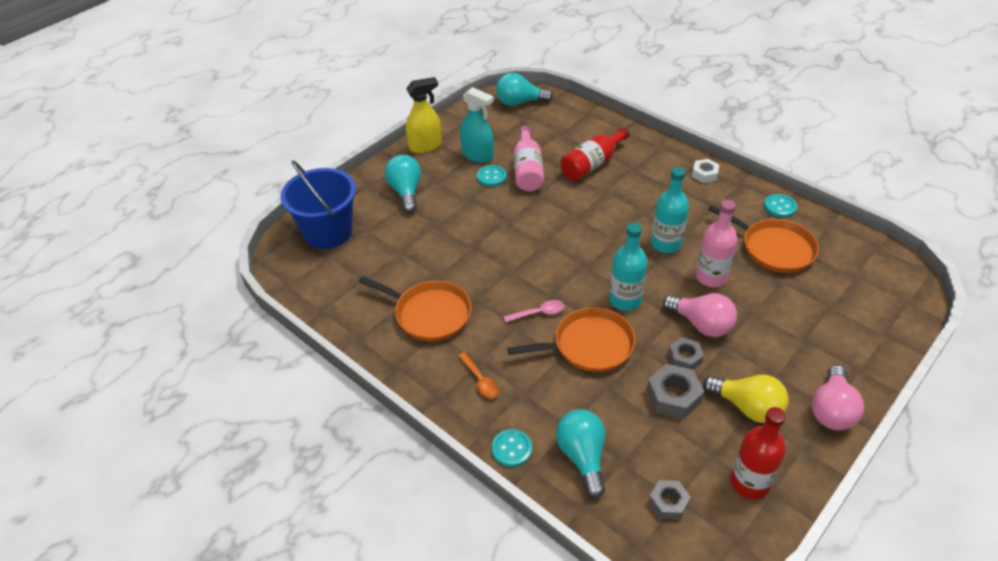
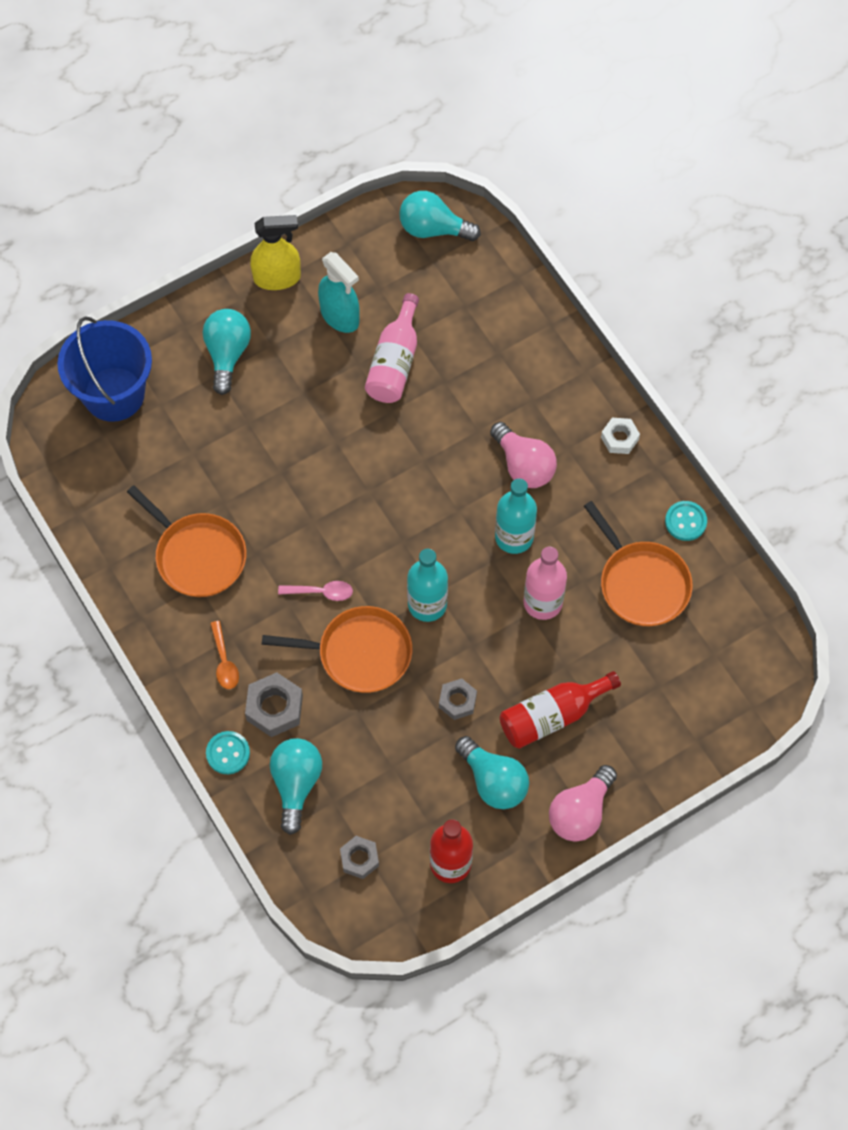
camera: 15 degrees right, 20 degrees up
turquoise button [477,165,507,187] -> none
red bottle [560,128,630,181] -> red bottle moved to [500,671,621,749]
grey nut [646,364,704,419] -> grey nut moved to [245,672,303,737]
pink light bulb [663,293,737,337] -> pink light bulb moved to [490,422,557,488]
yellow light bulb [703,375,789,423] -> turquoise light bulb [455,736,529,809]

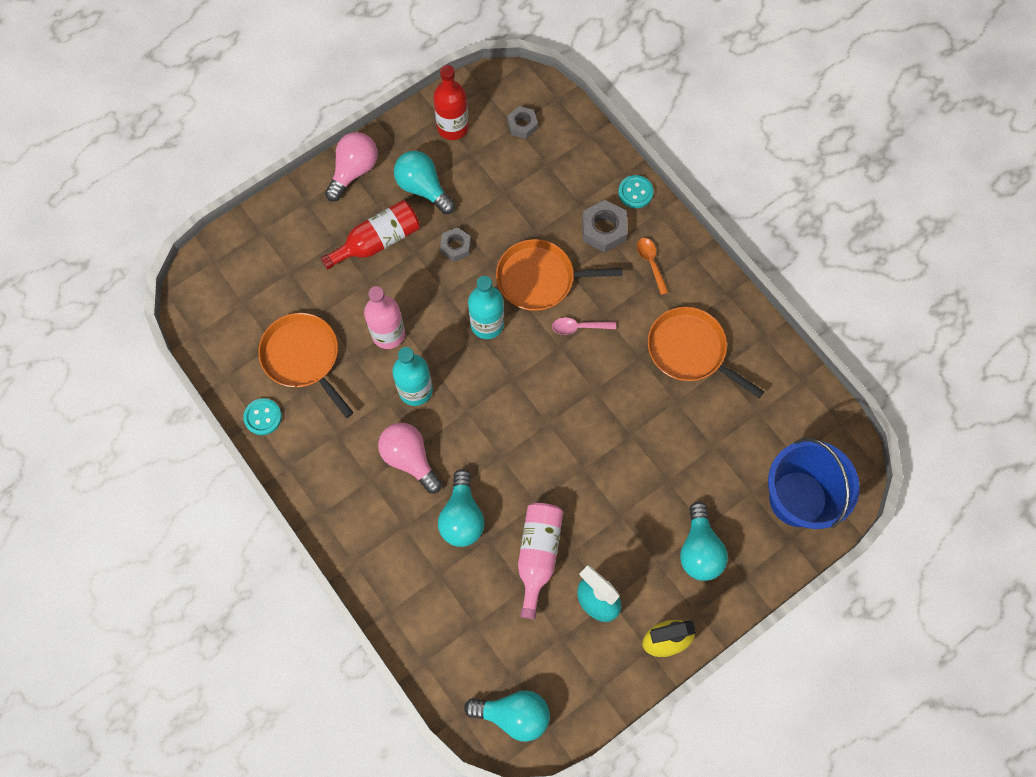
camera: 175 degrees right, 5 degrees up
turquoise light bulb [270,738,322,835] -> turquoise light bulb moved to [438,469,485,547]
white nut [601,418,640,454] -> none

